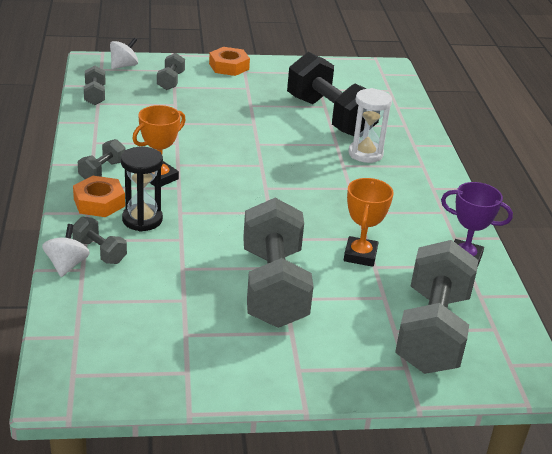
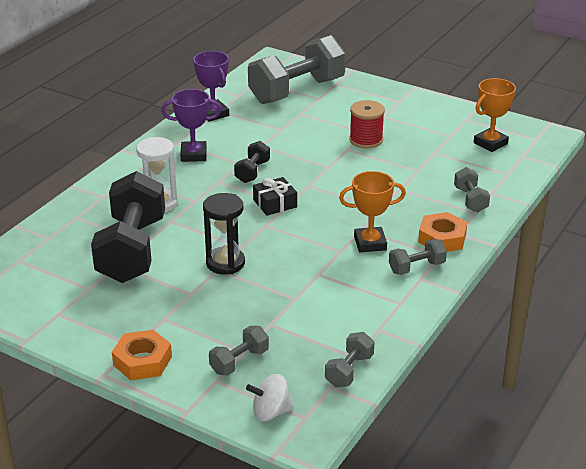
camera: 140 degrees left, 0 degrees up
white spinning top [42,224,90,277] -> none
black hourglass [121,147,163,232] -> black hourglass moved to [203,193,245,274]
grey dumbbell [243,198,314,328] -> red spool [349,100,385,149]
orange trophy [344,178,393,267] -> orange trophy moved to [474,78,516,152]
none -> purple trophy [161,89,221,162]
none -> black dumbbell [234,141,270,183]
none -> black gift [253,177,297,216]

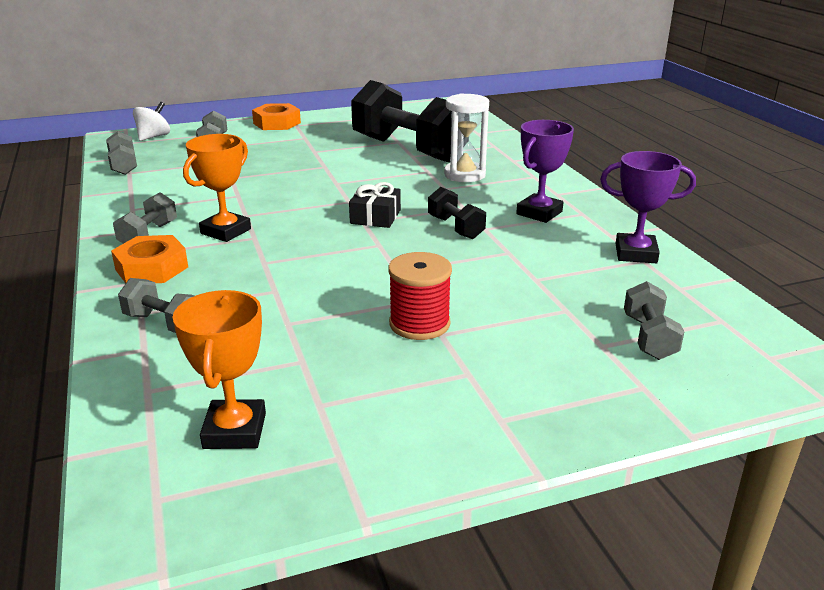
camera: 130 degrees right, 5 degrees down
black hourglass [203,193,245,274] -> none
grey dumbbell [248,35,346,104] -> grey dumbbell [624,281,684,360], size x0.45

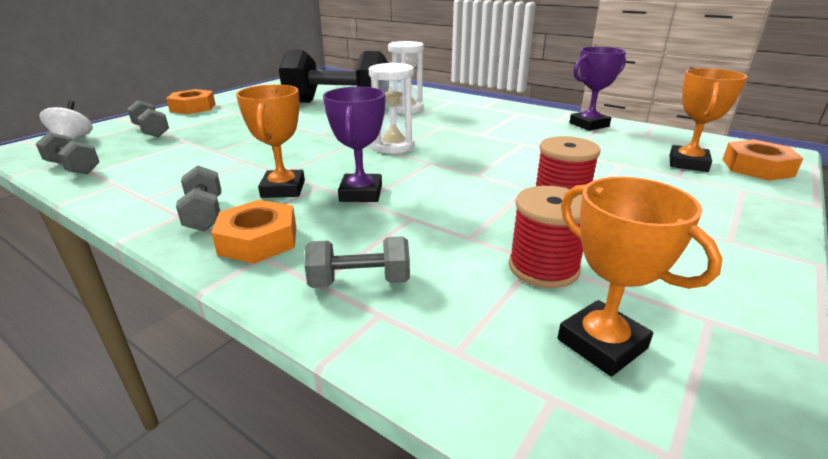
camera: 35 degrees left, 0 degrees up
black gift [349,182,401,228] -> white hourglass [369,63,414,154]
black dumbbell [428,187,486,239] -> none
purple trophy [516,120,574,223] -> purple trophy moved to [323,87,385,202]
grey dumbbell [624,281,684,360] -> orange trophy [670,68,748,172]
none -> red spool [509,186,583,288]
none -> orange nut [722,139,803,181]

